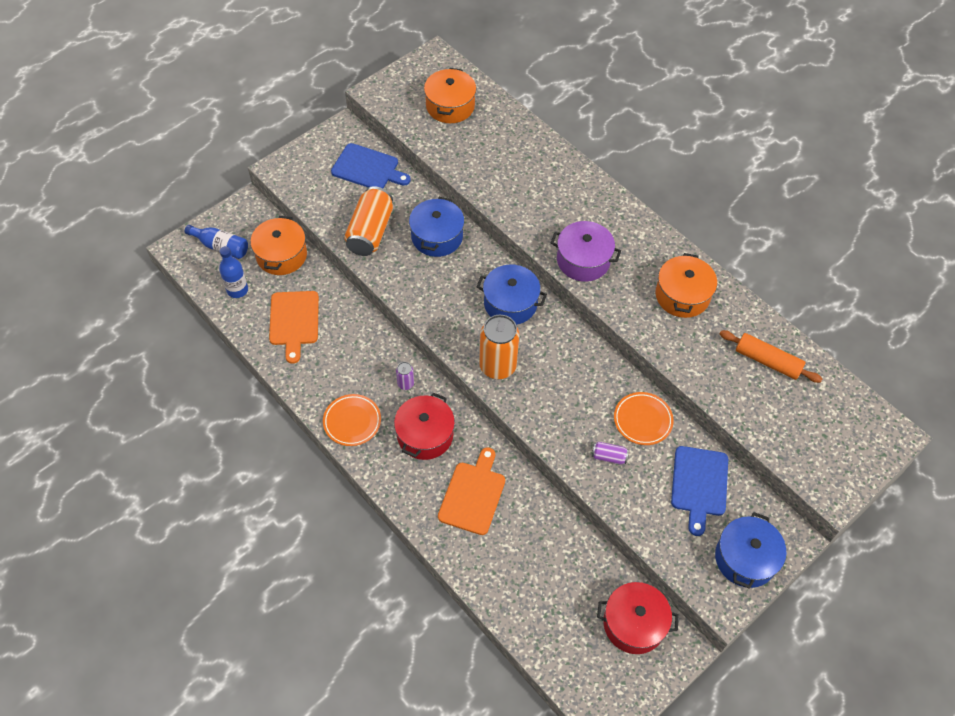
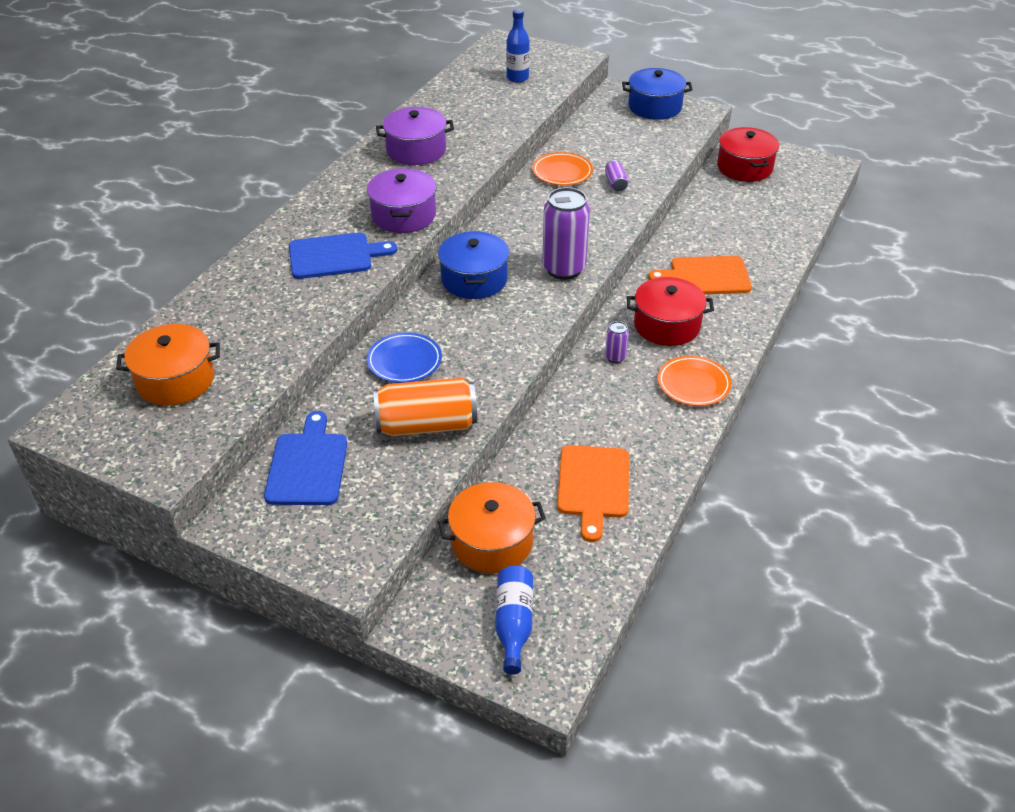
camera: 110 degrees left, 15 degrees down
blue bottle [219,246,248,298] -> blue bottle moved to [506,9,530,83]
orange cutting board [269,291,319,364] -> orange cutting board turned 120 degrees clockwise [557,445,629,542]
blue pot [409,197,464,257] -> blue plate [367,332,442,383]
orange can [479,315,520,379] -> purple can [542,187,590,280]
orange pot [656,253,717,318] -> purple pot [376,107,454,165]
blue cutting board [671,446,728,536] -> blue cutting board moved to [289,232,397,279]
orange rolling pin [720,330,822,383] -> none

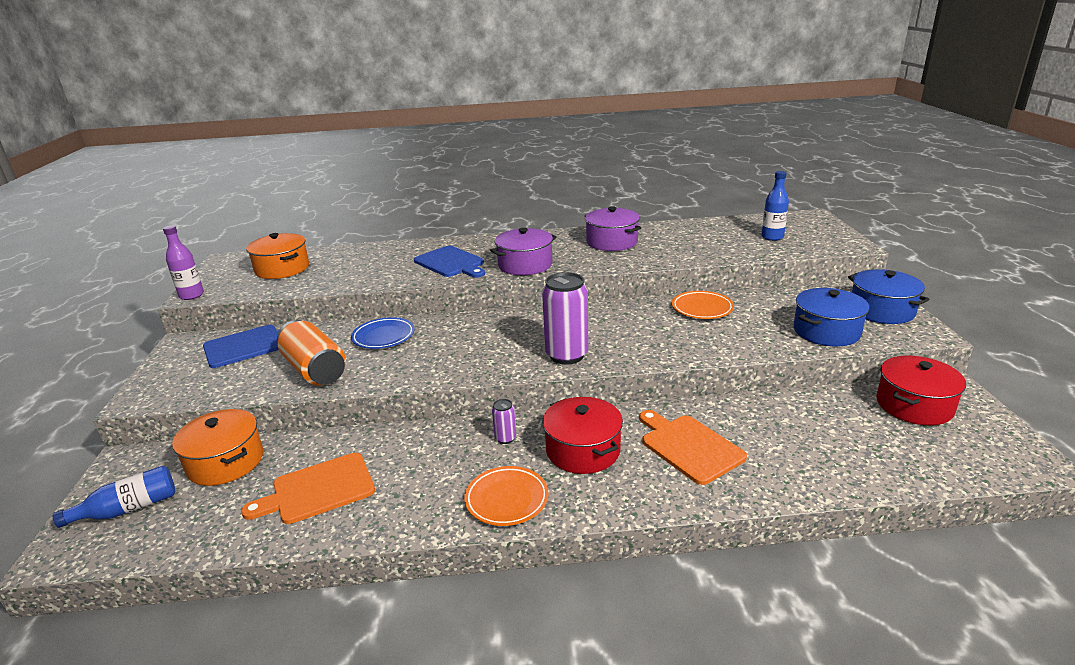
camera: 60 degrees right, 15 degrees down
blue pot [438,231,509,299] -> blue pot moved to [794,288,869,346]
purple can [605,160,629,191] -> none
none -> purple bottle [163,225,204,300]

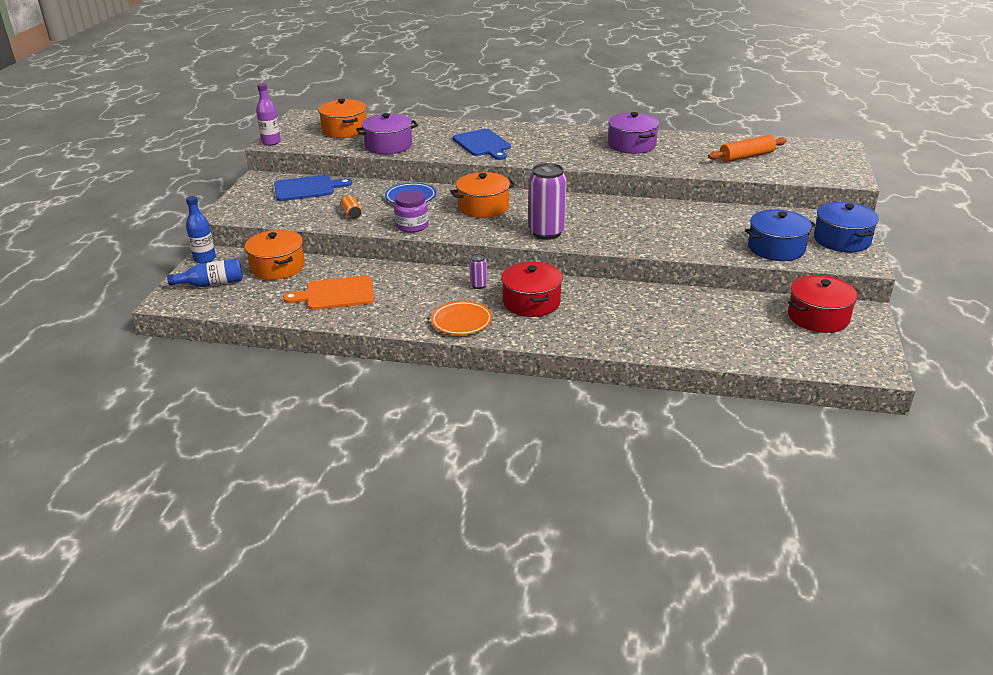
camera: 15 degrees right, 5 degrees up
orange can [277,320,346,386] -> orange can [341,195,362,219], size x0.46
purple pot [490,228,557,275] -> purple pot moved to [356,113,418,154]
orange cutting board [639,410,747,485] -> none
orange plate [672,291,734,319] -> none
blue bottle [761,171,789,241] -> blue bottle moved to [186,196,216,264]
none -> purple jar [394,190,429,233]
none -> orange pot [450,172,515,218]
none -> orange rolling pin [708,135,787,162]

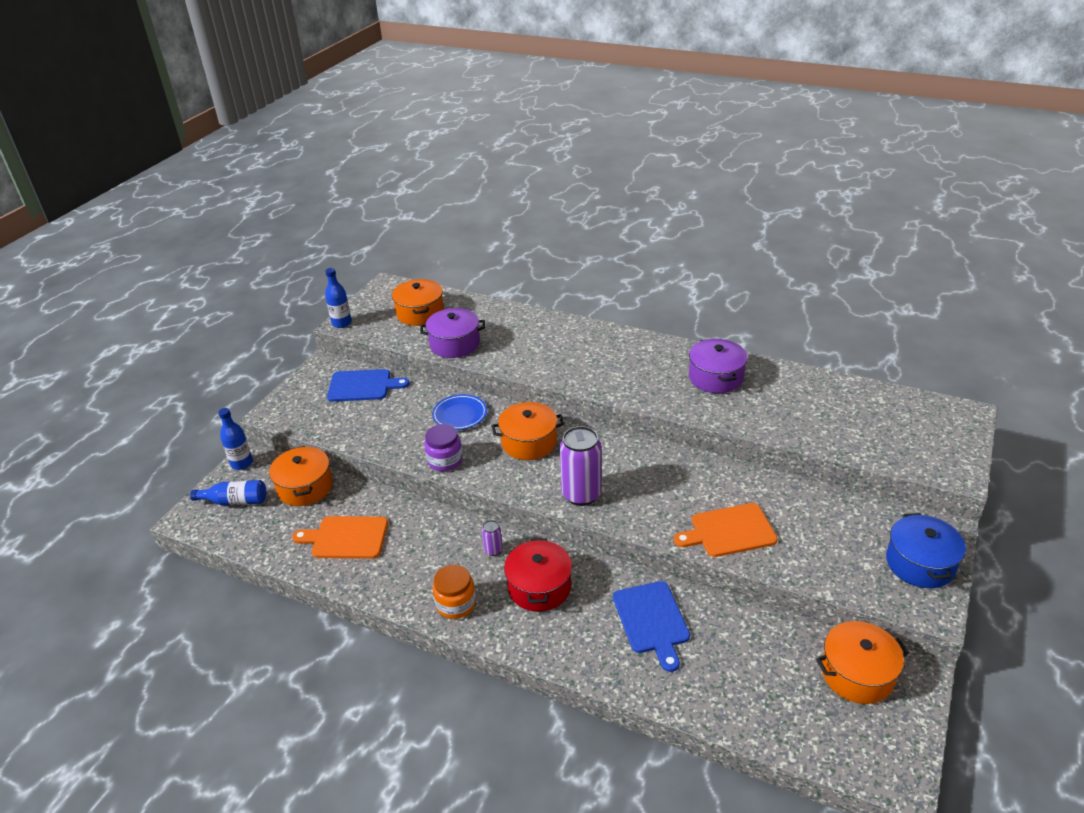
camera: 15 degrees right, 5 degrees up
purple bottle [256,83,281,146] -> blue bottle [325,268,352,328]
orange can [341,195,362,219] -> none
orange plate [431,301,492,335] -> orange jar [433,565,476,619]
blue cutting board [453,129,511,160] -> blue cutting board moved to [613,581,690,672]
orange rolling pin [708,135,787,162] -> none
blue pot [745,209,815,261] -> none
red pot [788,275,858,333] -> orange pot [816,621,909,704]
none -> orange cutting board [674,503,778,557]

